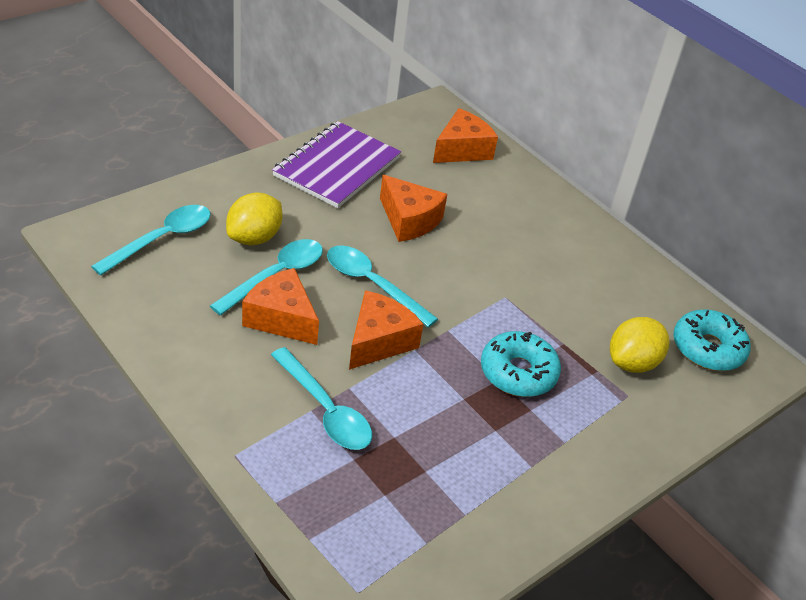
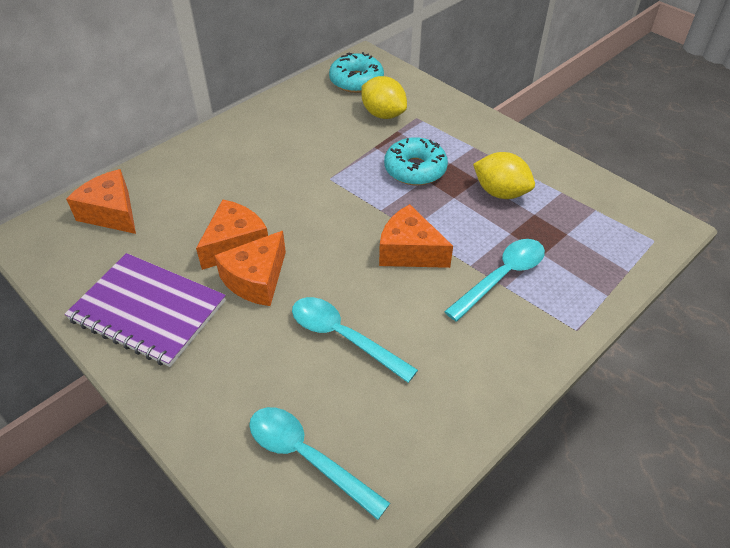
camera: 90 degrees left, 5 degrees up
yellow lemon [226,193,282,245] -> yellow lemon moved to [473,152,535,199]
orange cheese [242,268,319,345] -> orange cheese moved to [214,231,286,306]
turquoise spoon [327,245,438,328] -> none

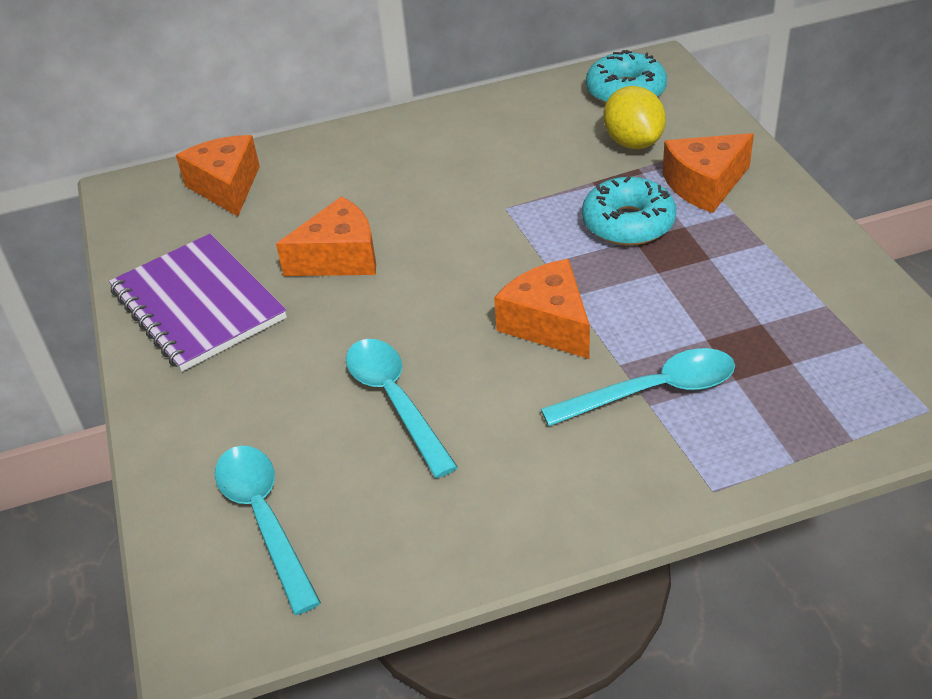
camera: 30 degrees right, 5 degrees down
orange cheese [214,231,286,306] -> orange cheese moved to [663,133,754,213]
yellow lemon [473,152,535,199] -> none

